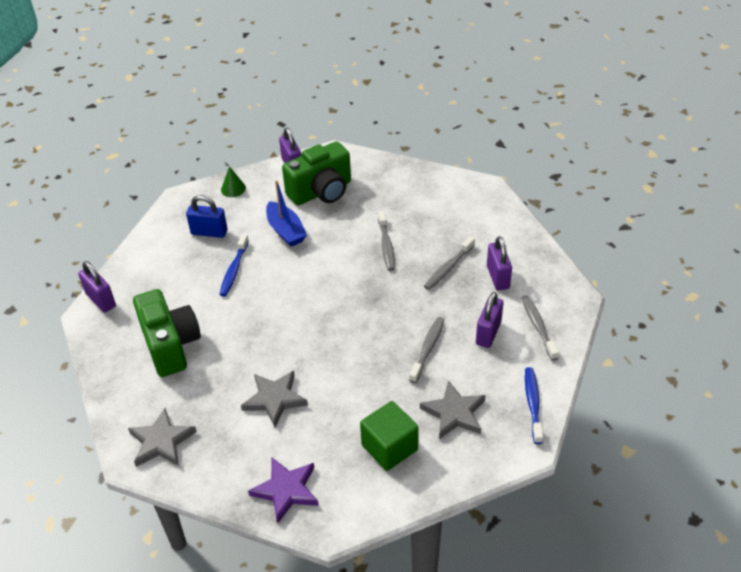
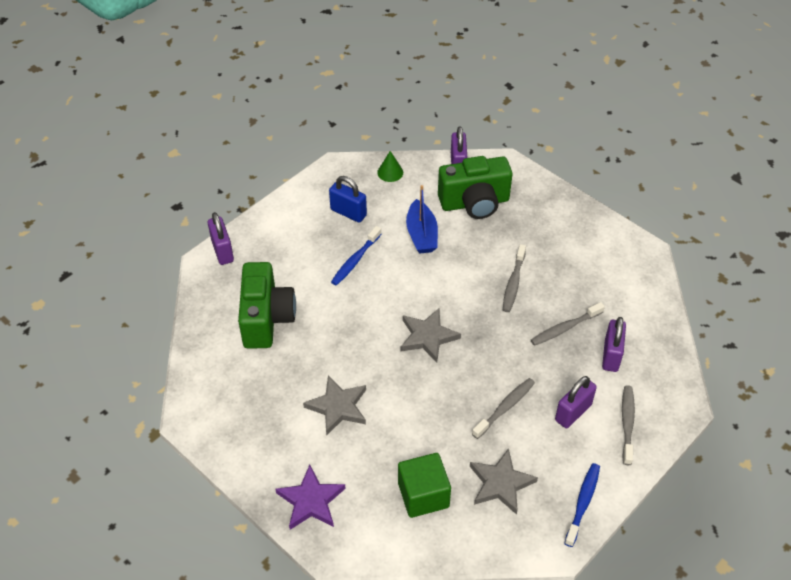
camera: 20 degrees right, 5 degrees up
grey star [128,408,197,467] -> grey star moved to [401,308,461,363]

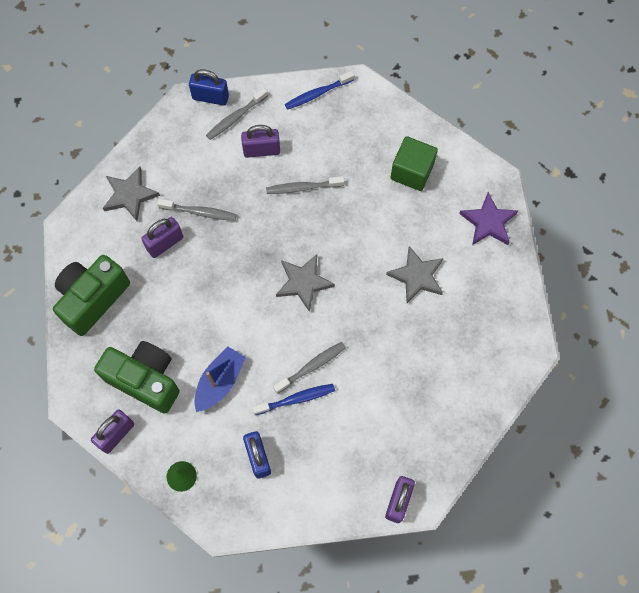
camera: 140 degrees left, 20 degrees up
green camera [238,262,296,349] -> green camera moved to [53,255,130,336]
grey star [470,448,538,515] -> grey star moved to [103,167,160,221]
grey toothbrush [503,244,526,312] -> grey toothbrush moved to [273,342,346,394]
purple padlock [602,317,626,372] -> purple padlock moved to [141,217,183,258]
none -> blue padlock [189,69,229,106]

